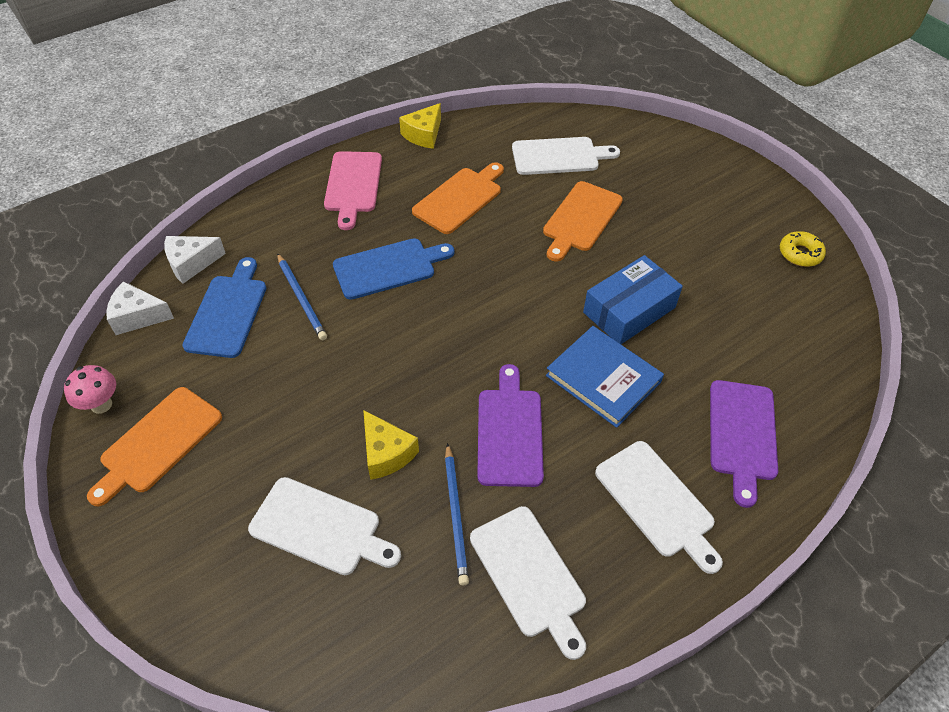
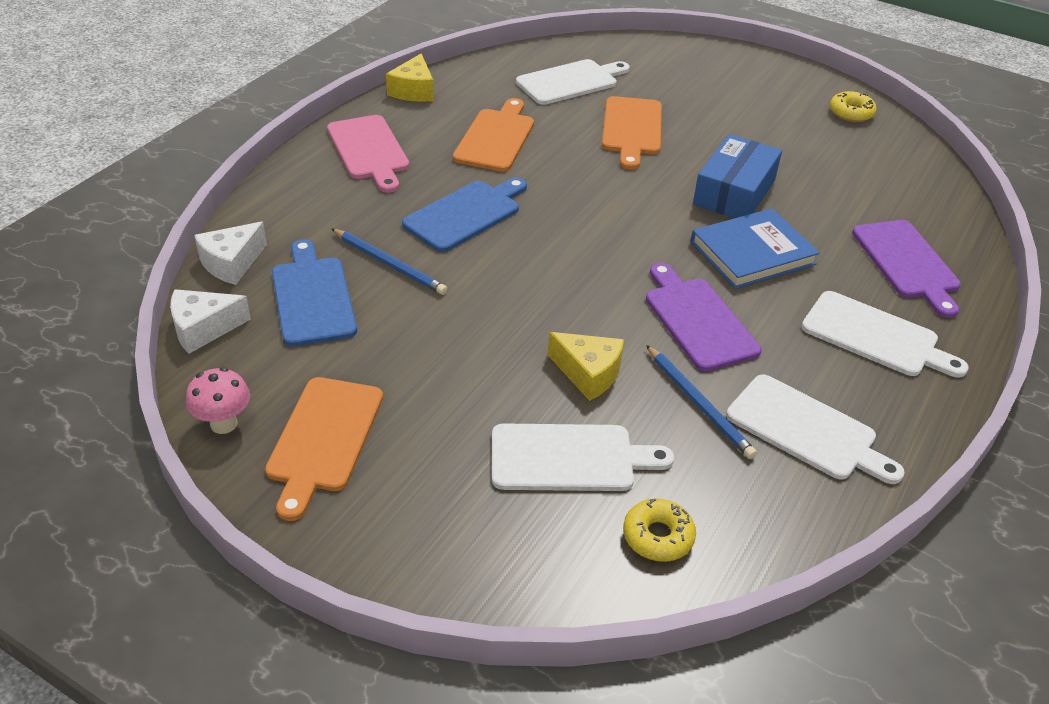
camera: 25 degrees left, 10 degrees down
blue book [546,326,664,428] -> blue book turned 45 degrees counterclockwise [691,208,820,289]
none -> yellow donut [623,499,696,562]

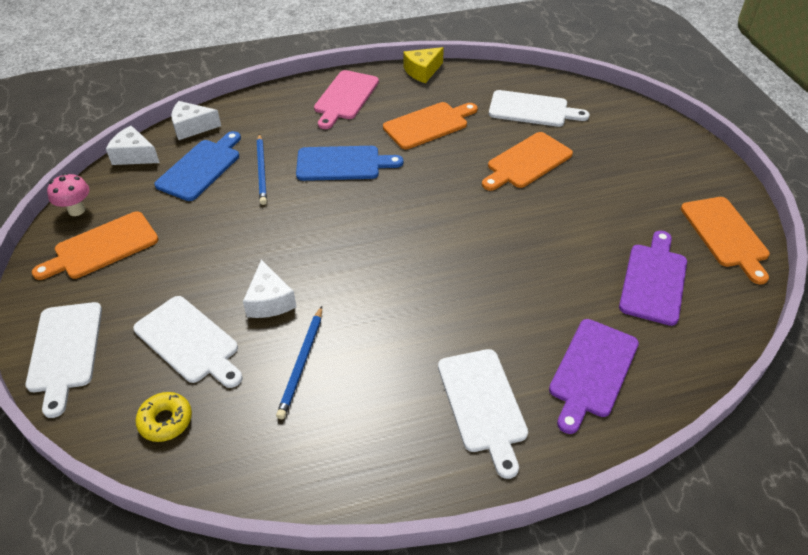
camera: 45 degrees right, 5 degrees up
yellow cheese [548,332,624,401] -> white cheese [243,259,296,318]
purple cutting board [646,263,762,371] -> purple cutting board moved to [619,231,687,326]
blue book [691,208,820,289] -> none
blue box [693,134,782,218] -> none
white cutting board [726,374,905,484] -> white cutting board moved to [26,302,102,418]
yellow donut [830,91,877,122] -> orange cutting board [681,197,770,284]

